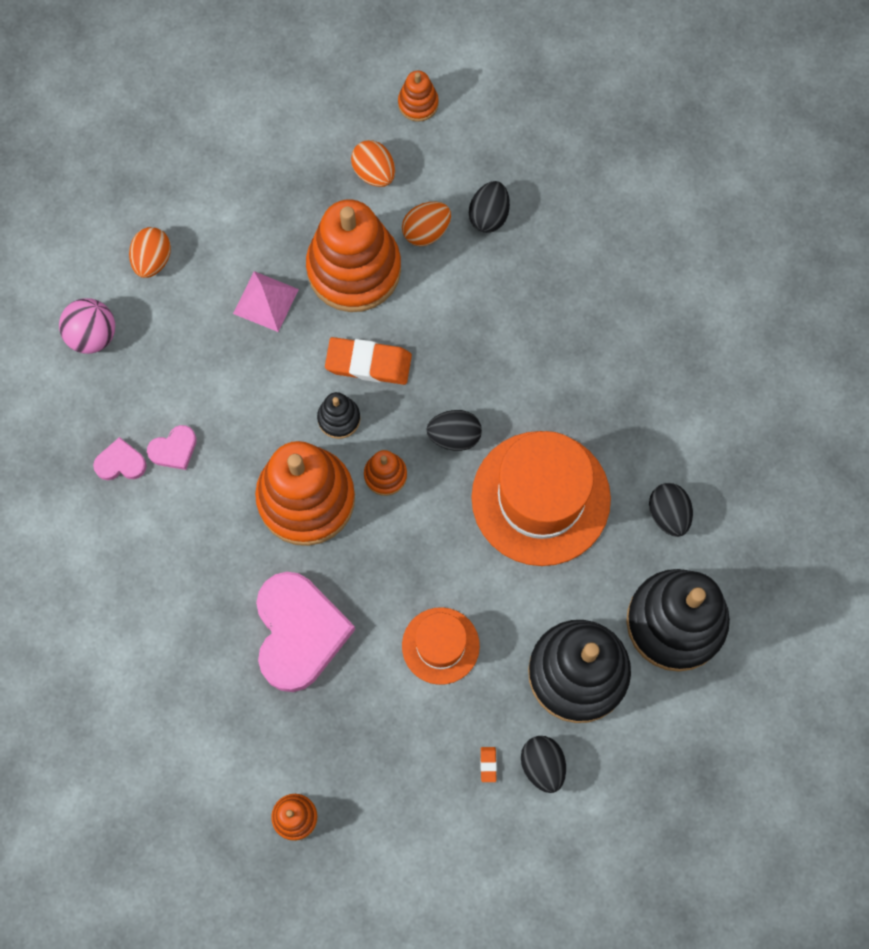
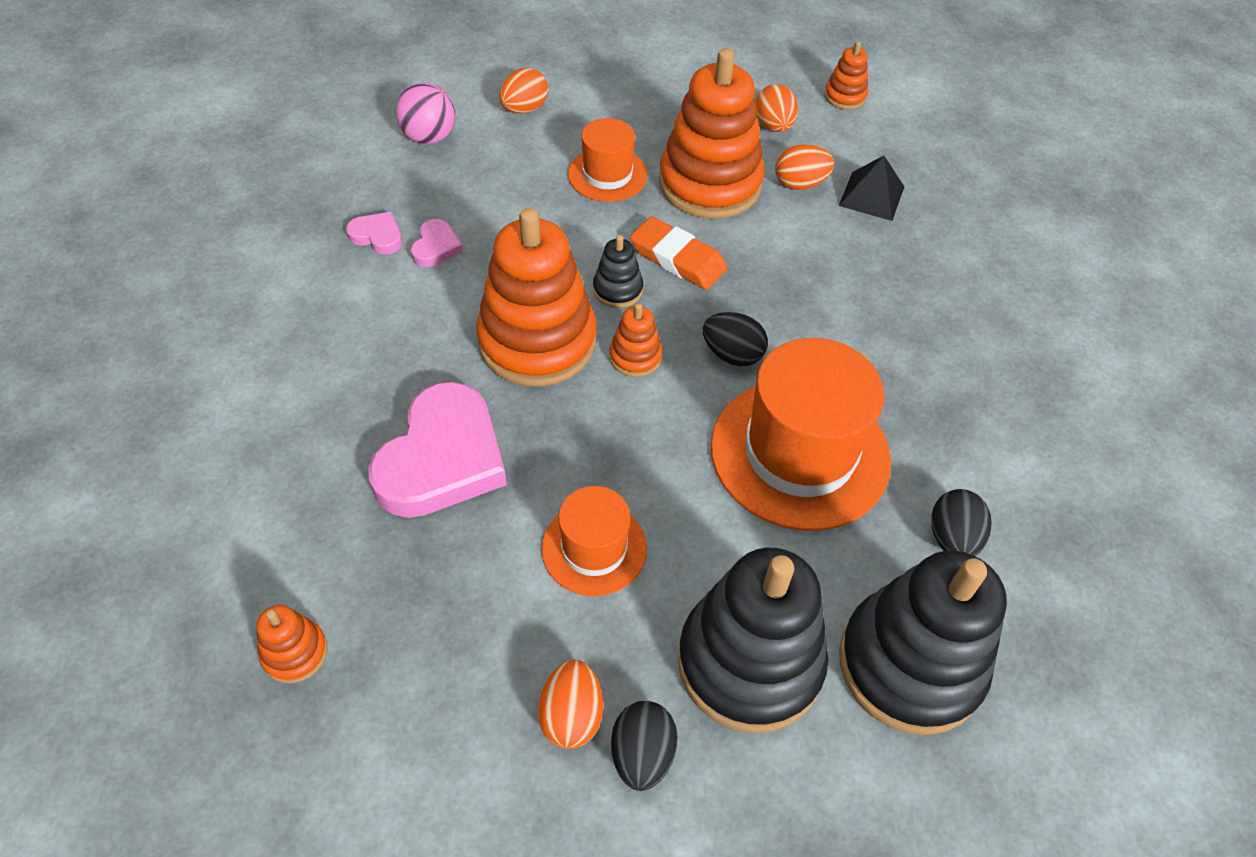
camera: 25 degrees right, 20 degrees down
pink heart [147,425,197,470] -> pink heart turned 75 degrees counterclockwise [411,219,463,267]
pink pyramid [233,271,299,332] -> orange hat [568,118,647,202]
black egg [469,181,510,233] -> black pyramid [839,156,904,221]
orange eraser [480,747,497,782] -> orange egg [538,660,603,749]

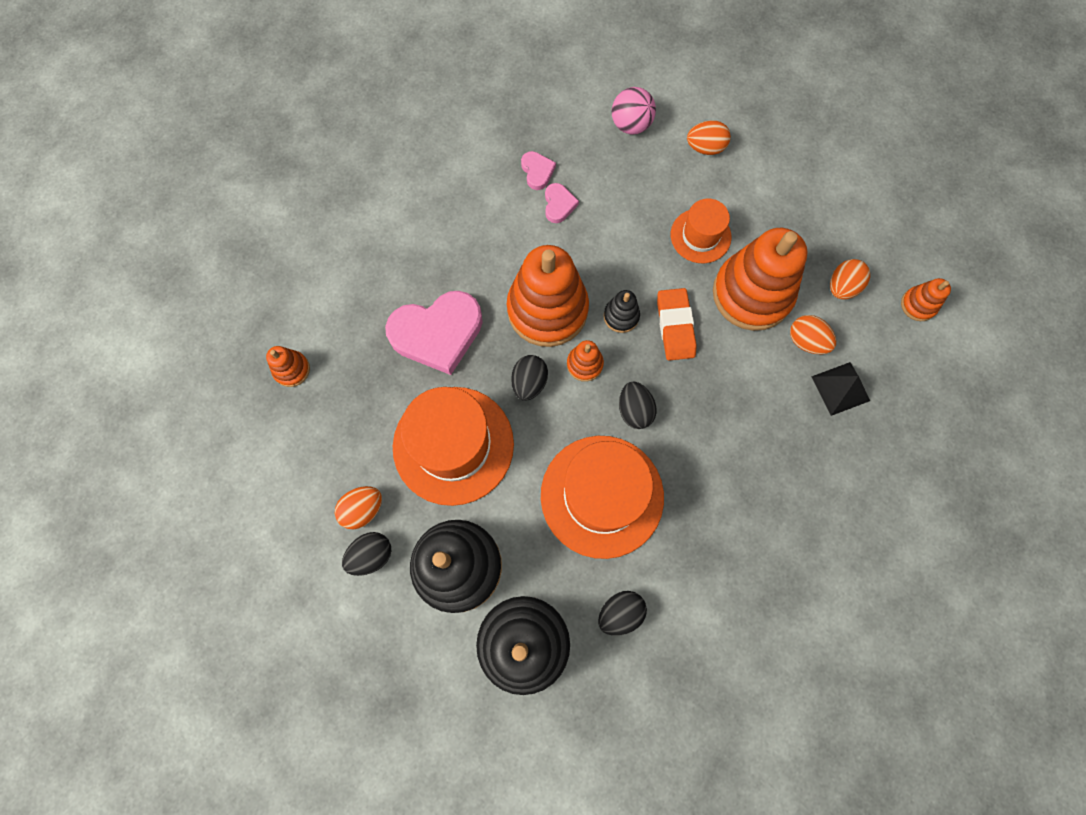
camera: 50 degrees right, 20 degrees up
pink heart [411,219,463,267] -> pink heart turned 60 degrees counterclockwise [545,183,579,223]
orange hat [541,486,647,596] -> orange hat [393,387,514,506], size x1.83
none -> black egg [511,355,548,401]

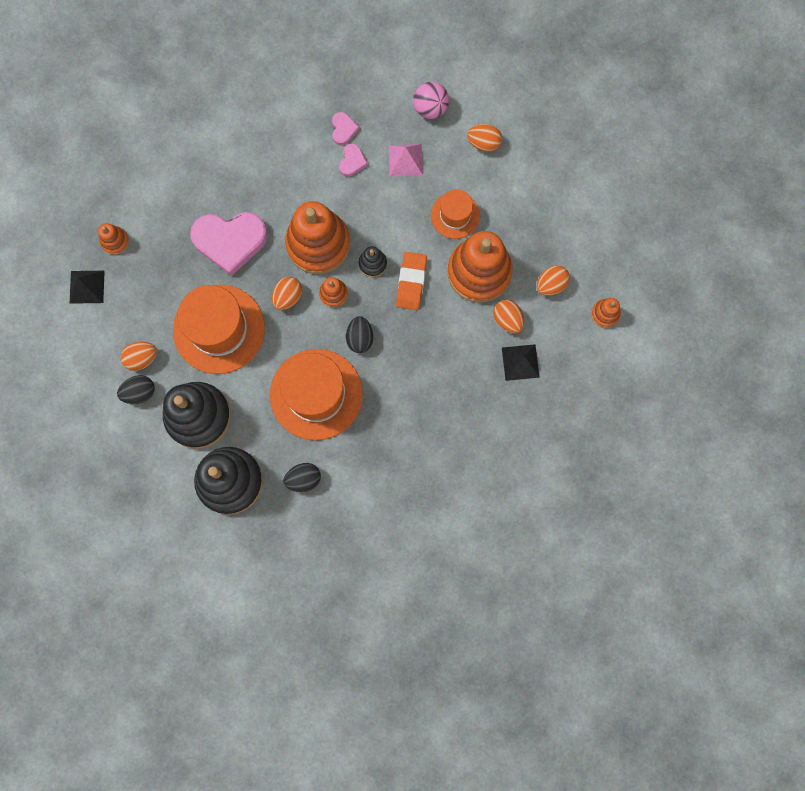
camera: 15 degrees right, 5 degrees up
black egg [511,355,548,401] -> orange egg [272,276,302,310]
none -> black pyramid [70,271,105,304]
none -> pink pyramid [389,144,423,176]

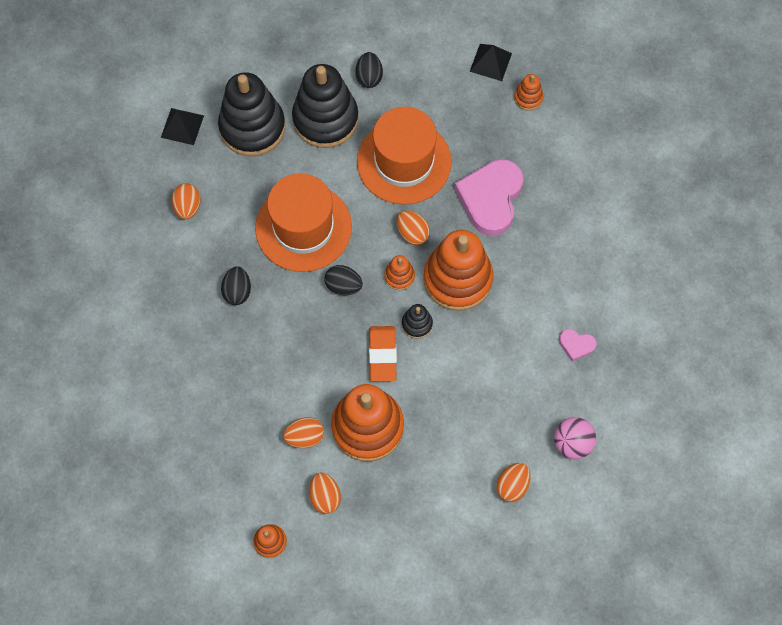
camera: 110 degrees right, 10 degrees down
orange egg [121,342,157,371] -> orange egg moved to [171,183,201,220]
black egg [283,463,321,492] -> black egg moved to [221,266,251,305]
pink heart [339,144,368,177] -> none
pink pyramid [389,144,423,176] -> none
orange eraser [396,252,427,310] -> orange eraser turned 60 degrees clockwise [369,326,397,381]
orange hat [431,189,480,239] -> none
black pyramid [502,344,540,381] -> black pyramid moved to [161,108,204,145]

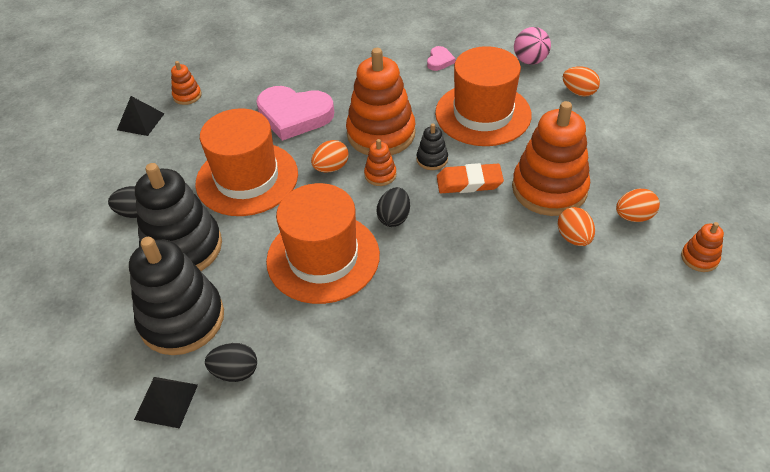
camera: 90 degrees left, 20 degrees down
orange egg [171,183,201,220] -> none
black egg [221,266,251,305] -> black egg moved to [205,343,257,382]
none -> orange hat [435,46,532,146]

